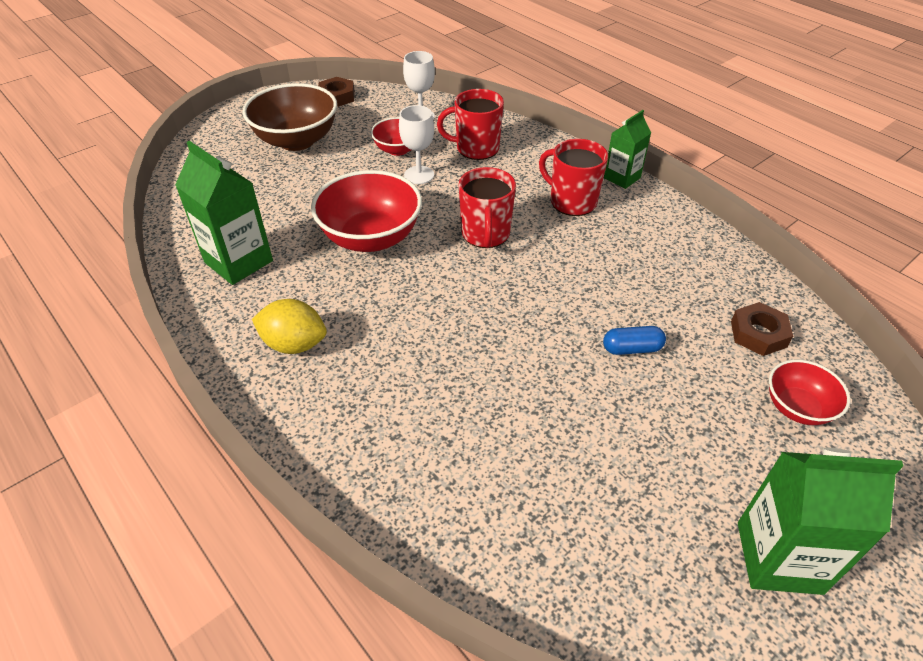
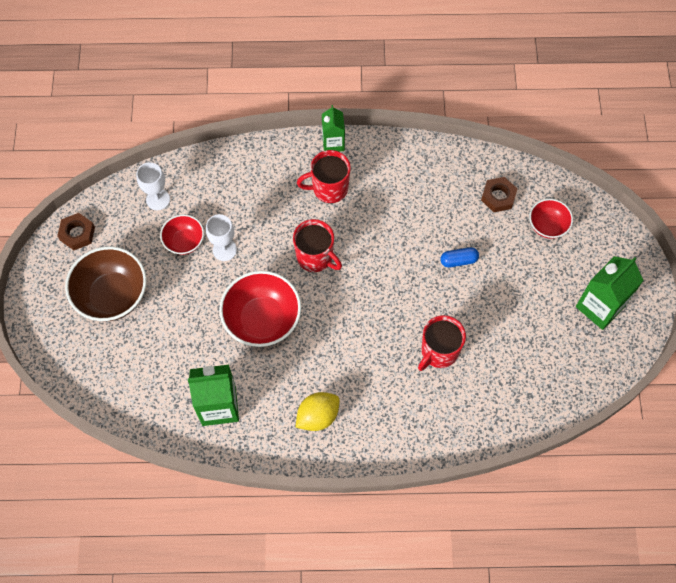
camera: 50 degrees left, 20 degrees up
red mug [437,89,504,160] -> red mug moved to [418,315,466,371]
blue capsule [603,326,666,355] -> blue capsule turned 45 degrees clockwise [440,247,479,268]

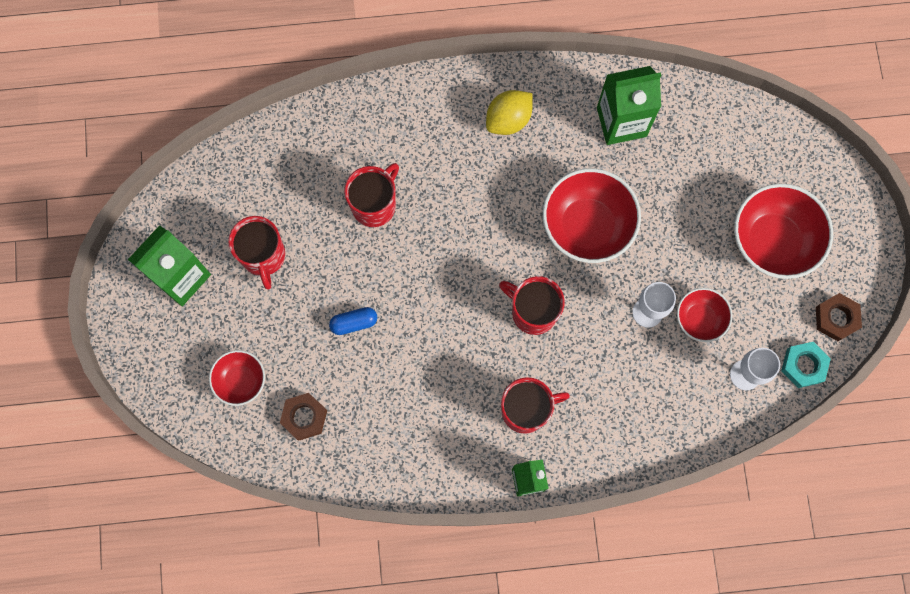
camera: 175 degrees right, 10 degrees up
brown bowl [65,246,147,321] -> red bowl [734,184,833,279]
none -> red mug [228,216,285,289]
none -> turquoise nut [781,342,831,388]

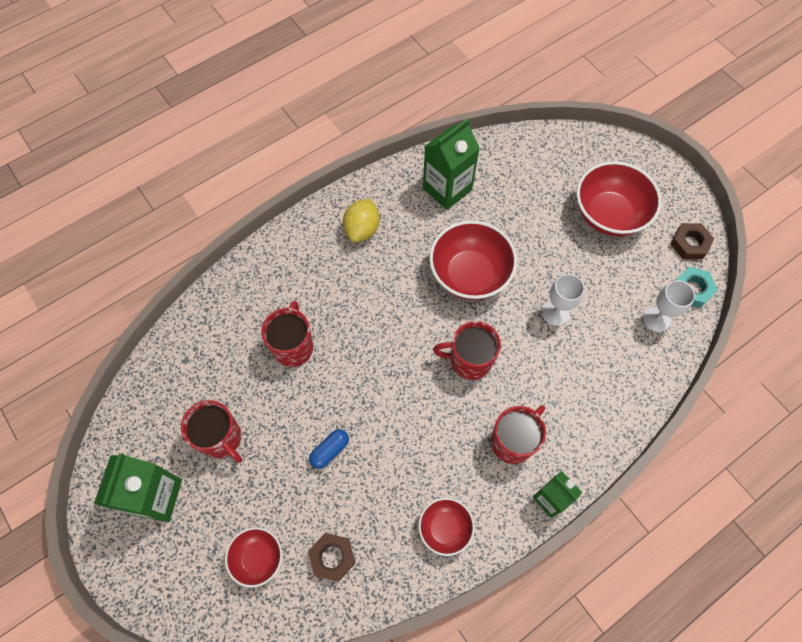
camera: 30 degrees left, 10 degrees down
red bowl [677,288,732,342] -> red bowl moved to [418,498,475,556]

